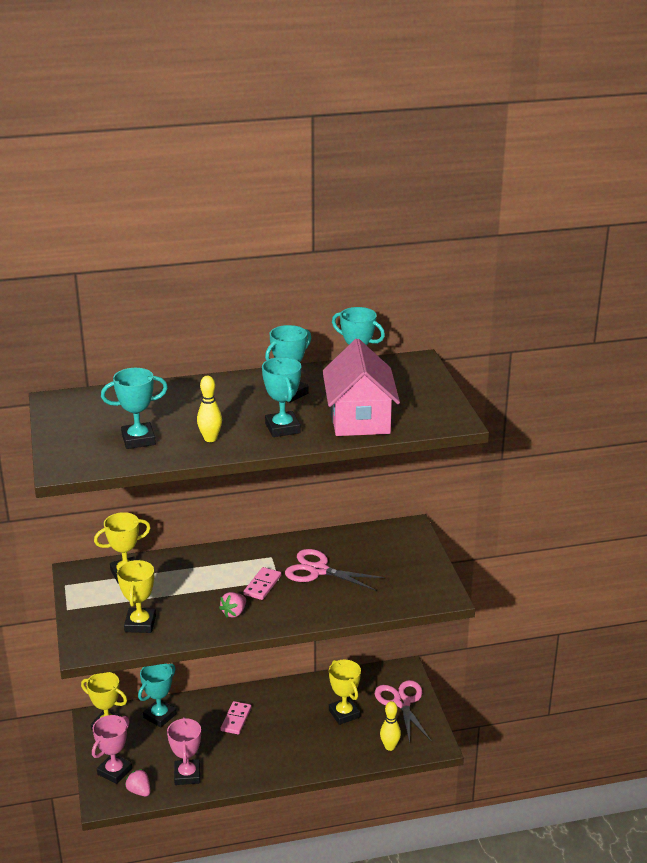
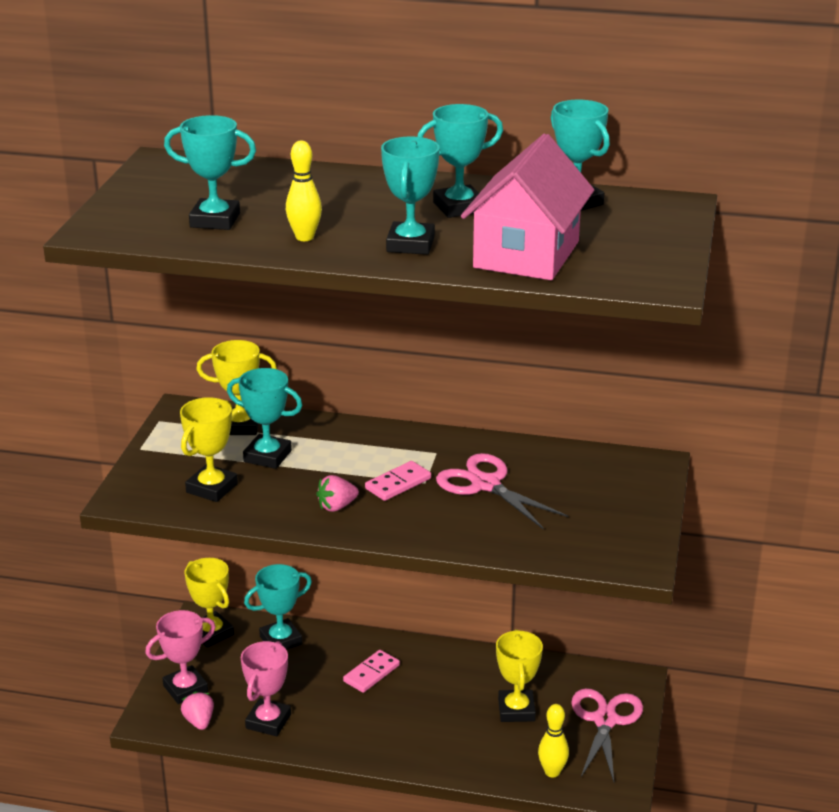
camera: 25 degrees right, 0 degrees up
none -> turquoise trophy [227,368,302,469]

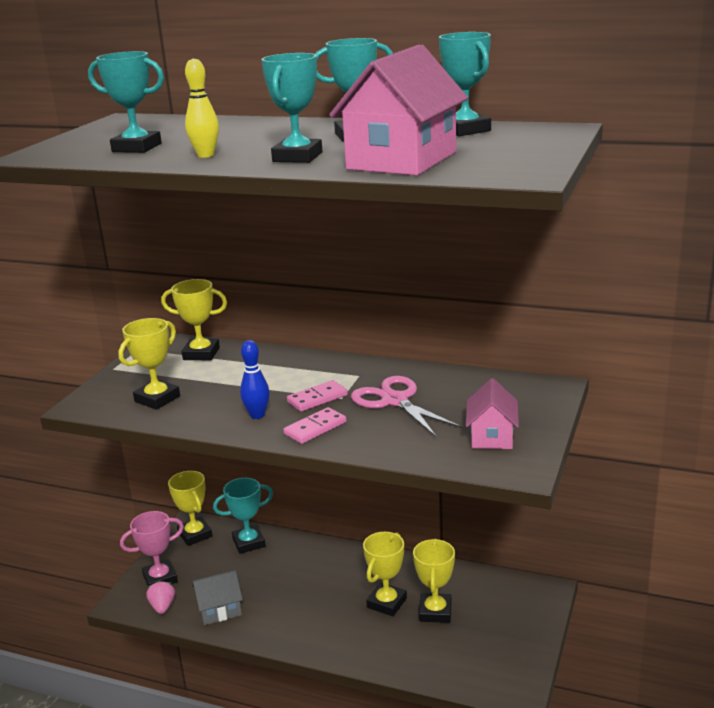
camera: 10 degrees right, 5 degrees down
turquoise trophy [227,368,302,469] -> none
pink trophy [241,641,291,736] -> grey house [192,570,243,625]
pink strawberry [316,475,359,512] -> blue bowling pin [240,340,270,419]
pink domino [343,650,400,693] -> pink domino moved to [283,407,347,444]
yellow bowling pin [538,704,569,778] -> none
pink scissors [571,688,643,782] -> none
none -> yellow trophy [363,532,407,616]
none -> pink house [466,378,519,449]

